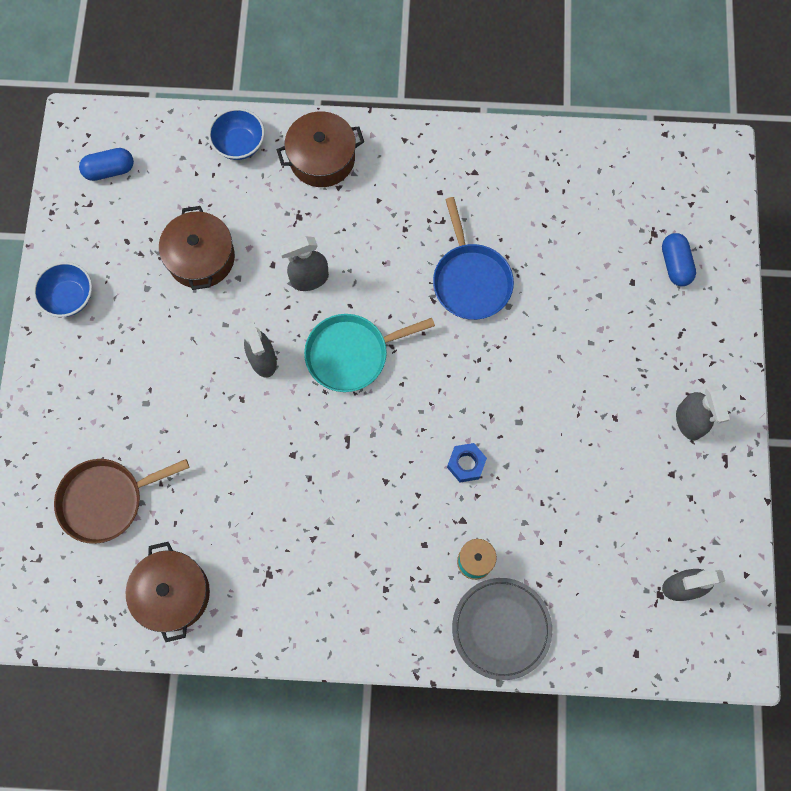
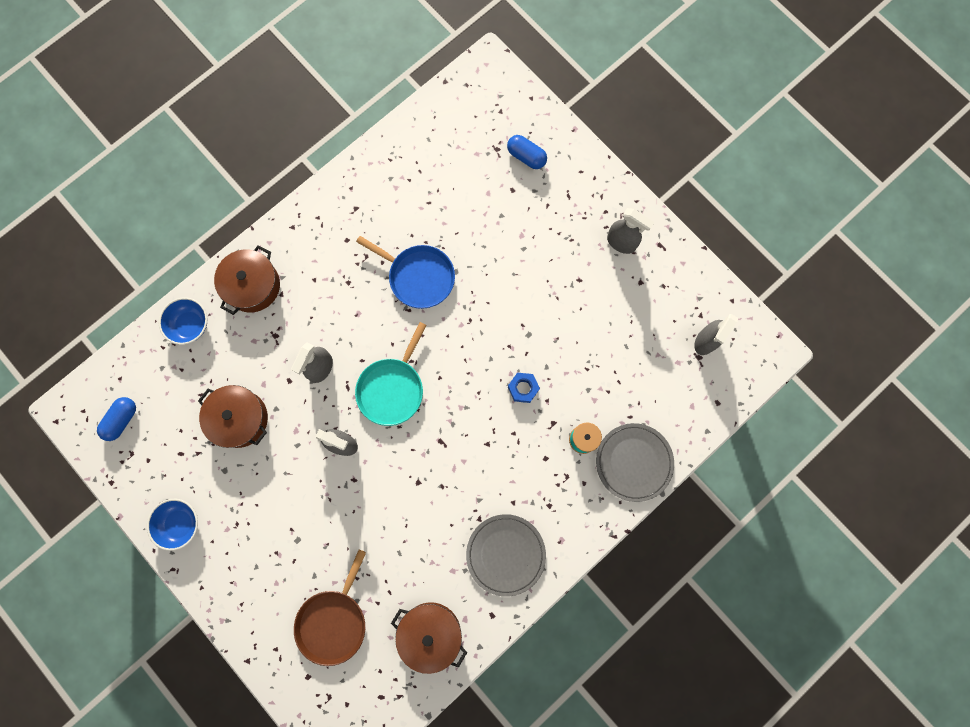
camera: 45 degrees left, 5 degrees up
none -> grey plate [466,514,546,597]

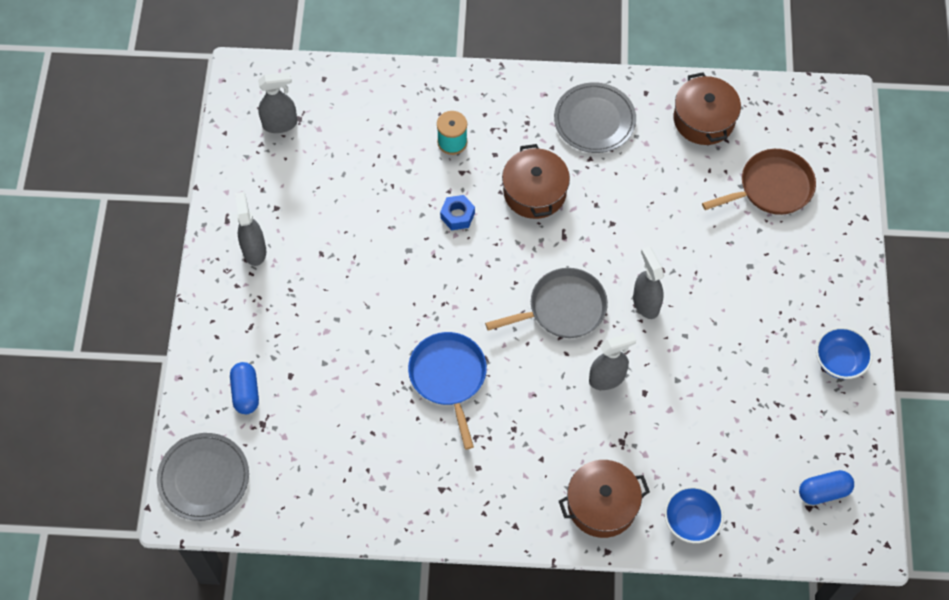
camera: 135 degrees left, 15 degrees down
brown pot [198,385,268,448] -> brown pot moved to [502,144,570,219]
turquoise pan [355,322,426,426] -> grey pan [485,268,608,338]
grey plate [596,423,674,502] -> grey plate moved to [157,433,249,521]

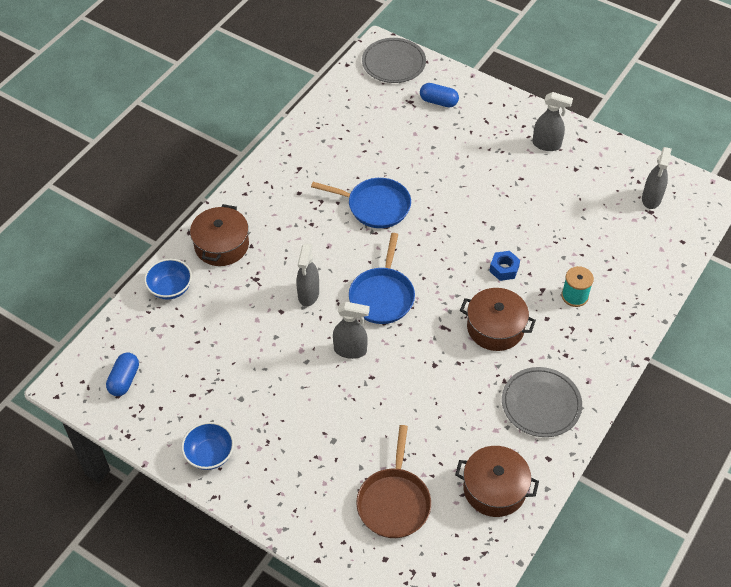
camera: 120 degrees right, 10 degrees down
grey pan [485,268,608,338] -> blue pan [349,233,415,324]

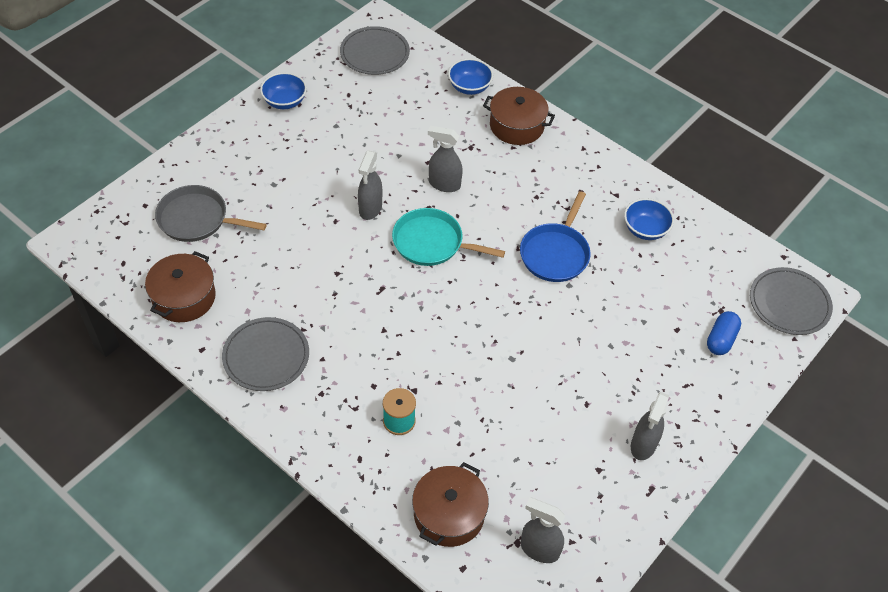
camera: 95 degrees right, 0 degrees up
blue capsule [106,352,139,396] -> grey plate [340,26,410,75]
blue pan [349,233,415,324] -> turquoise pan [392,208,505,266]
brown pan [356,425,431,538] -> grey pan [155,185,267,242]
brown pot [460,288,536,351] -> brown pot moved to [412,462,489,547]
blue nut [490,251,520,281] -> none
none -> blue bowl [624,198,674,240]

